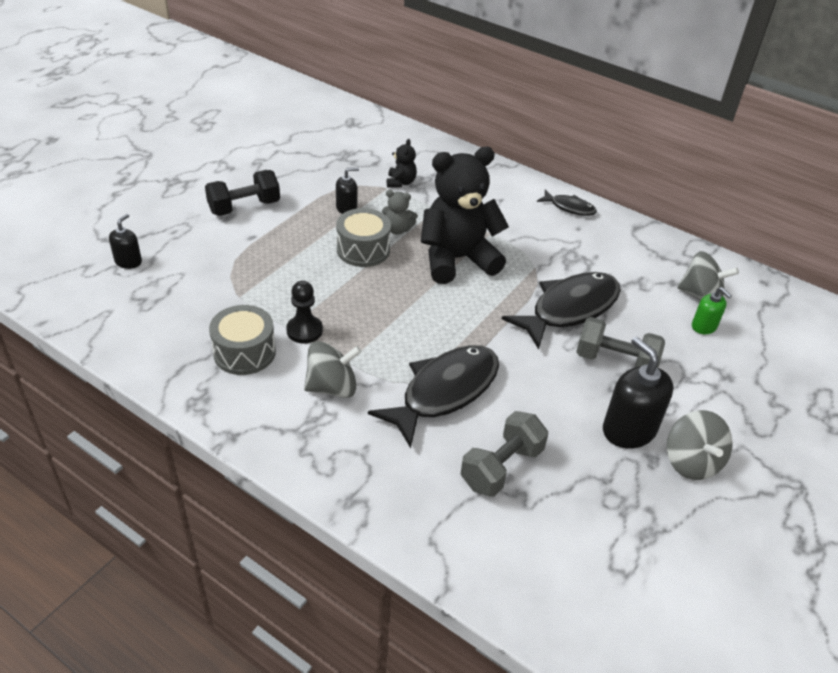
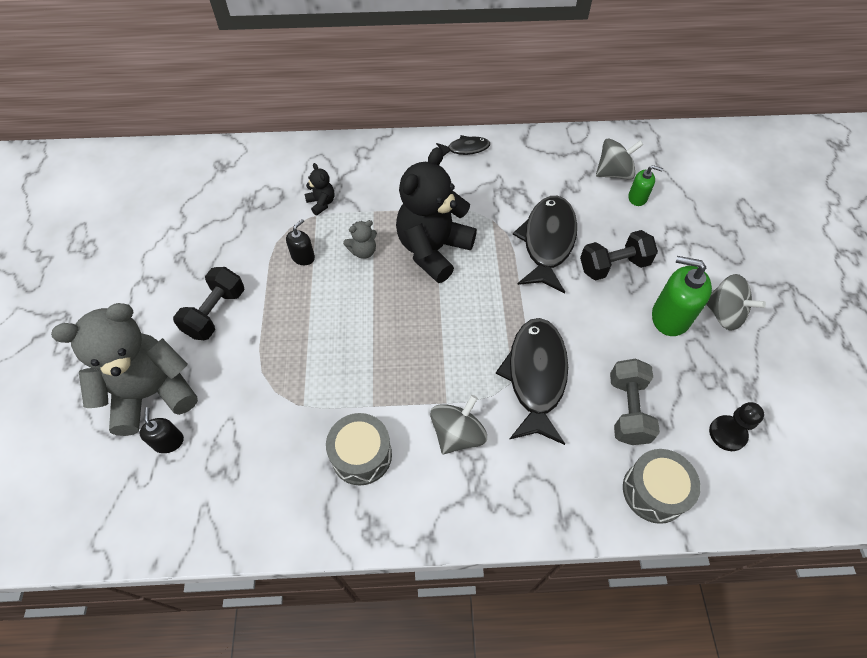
camera: 35 degrees left, 15 degrees up
black pawn [286,281,323,344] -> black pawn moved to [709,402,764,451]
grey drum [336,208,391,267] -> grey drum moved to [623,449,701,524]
grey dumbbell [576,317,665,368] -> black dumbbell [580,230,658,280]
black soap dispenser [603,337,673,448] -> green soap dispenser [652,256,712,336]
none -> grey teddy bear [51,303,198,436]

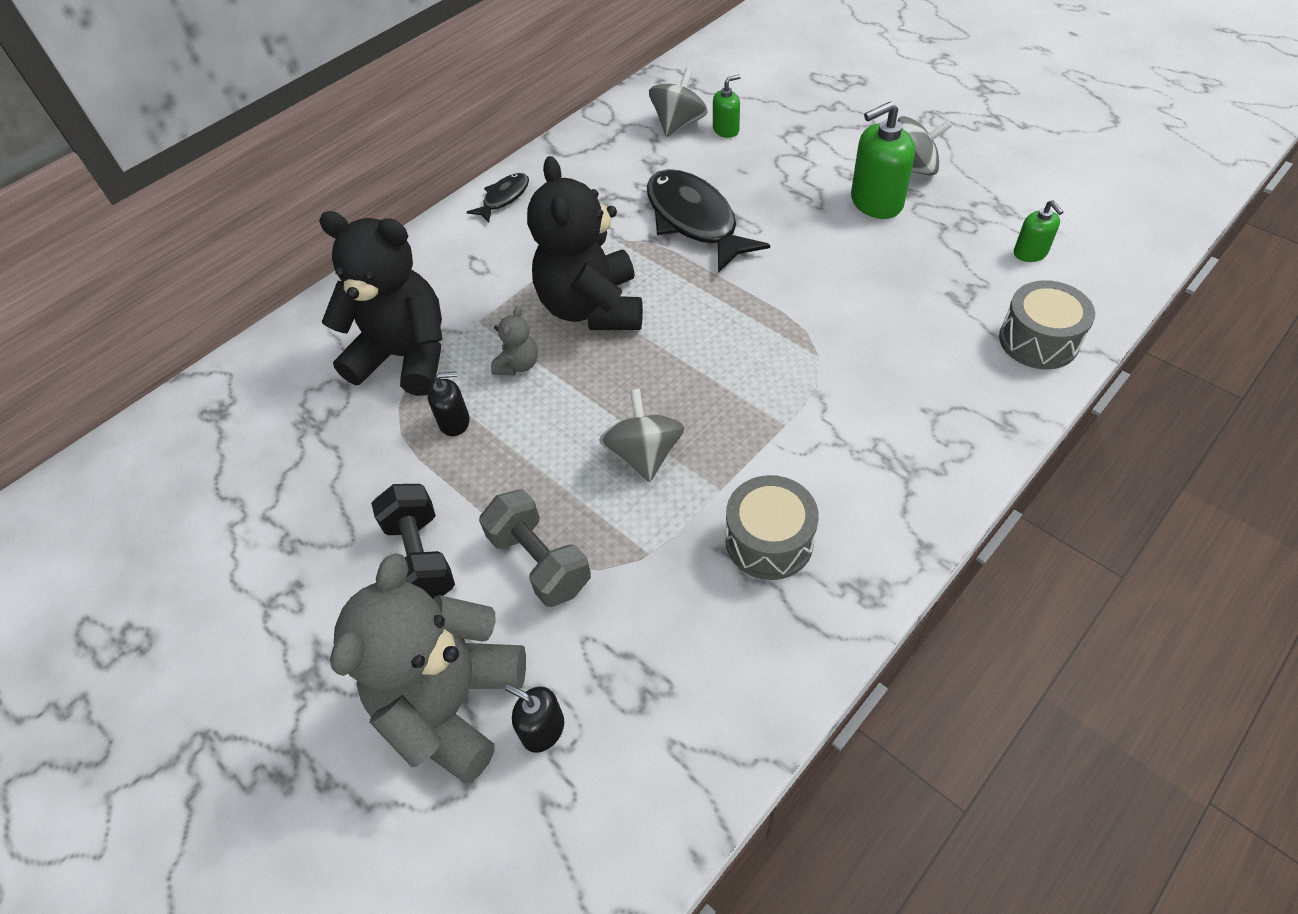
camera: 40 degrees left, 5 degrees down
black soap dispenser [286,219,315,265] -> black soap dispenser turned 90 degrees clockwise [428,371,469,436]
black teddy bear [304,163,334,215] -> black teddy bear [319,211,443,396], size x2.37
grey spinning top [430,395,487,454] -> grey spinning top moved to [599,389,684,482]
black fish [496,318,568,445] -> none
black dumbbell [580,230,658,280] -> none
grey dumbbell [610,359,660,445] -> grey dumbbell moved to [479,490,591,607]
black pawn [709,402,764,451] -> green soap dispenser [1014,200,1063,262]

